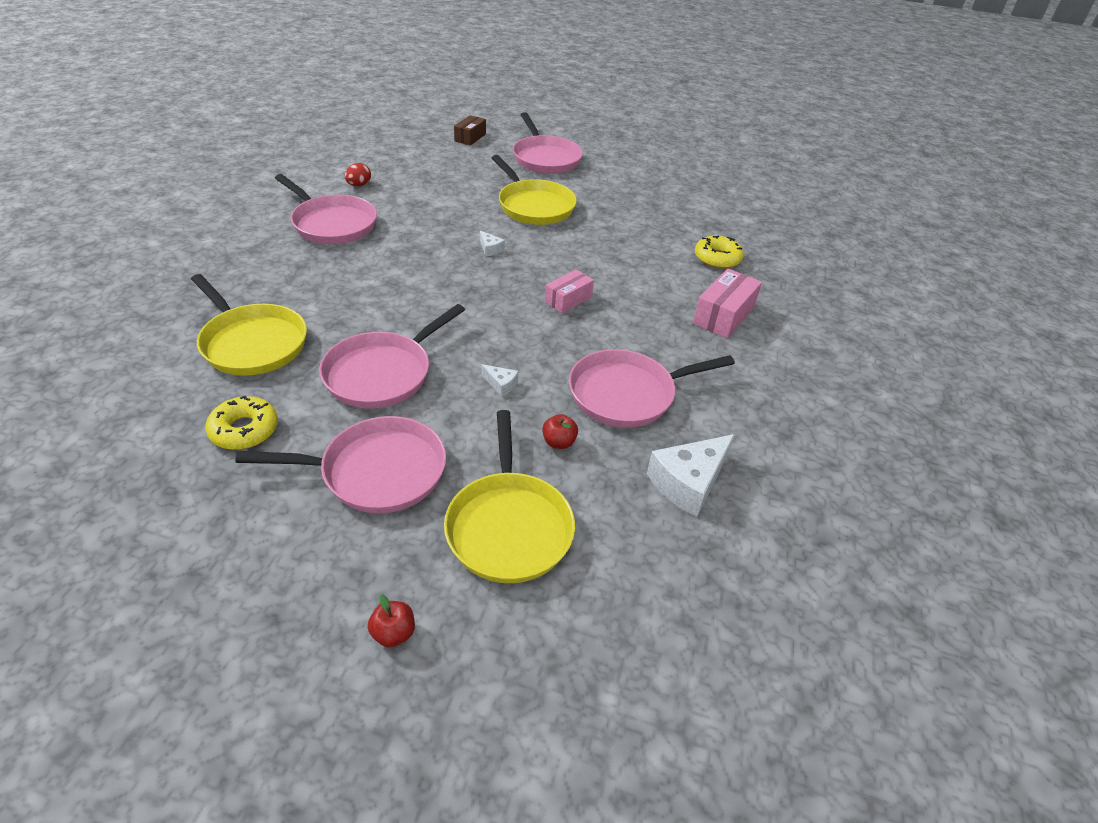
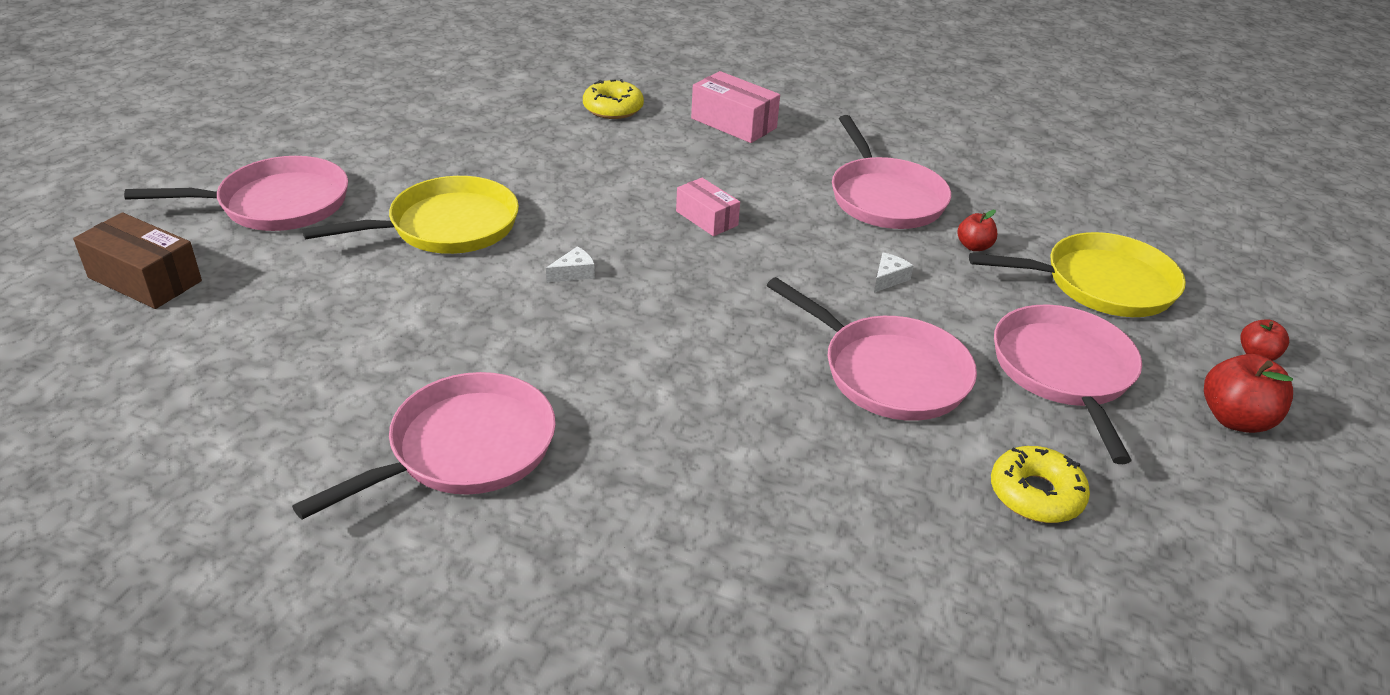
camera: 85 degrees left, 5 degrees down
yellow pan [191,274,307,376] -> none
red egg [345,163,371,186] -> none
brown box [454,115,486,146] -> brown box [73,212,202,309], size x1.51
white cheese [647,434,735,517] -> none
none -> red apple [1204,354,1293,433]

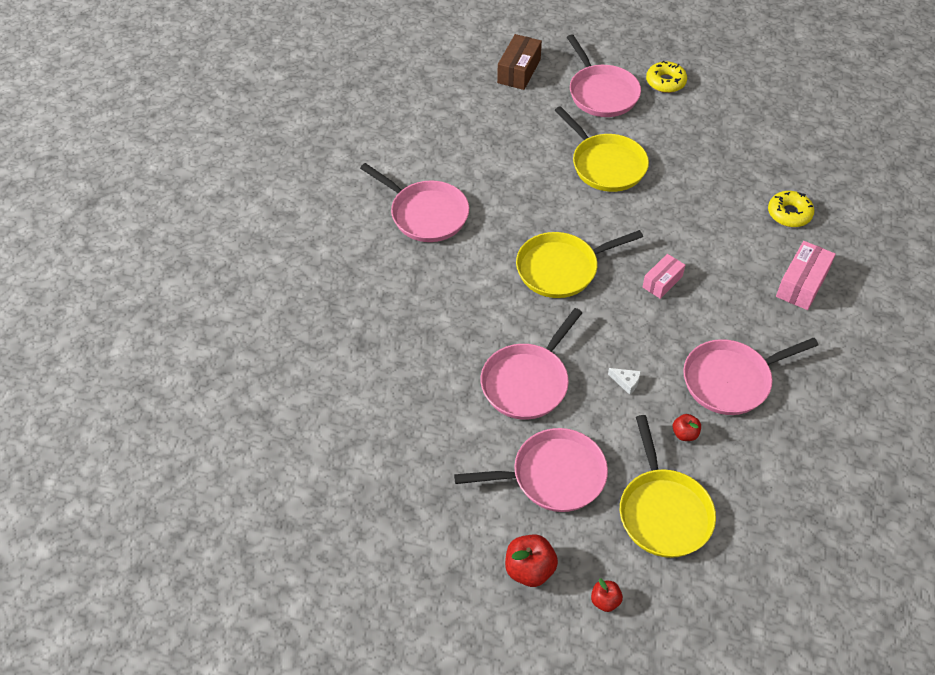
camera: 85 degrees right, 15 degrees up
white cheese [546,247,595,282] -> none
yellow donut [991,446,1090,523] -> yellow donut moved to [646,61,687,93]
none -> yellow pan [516,230,643,298]

